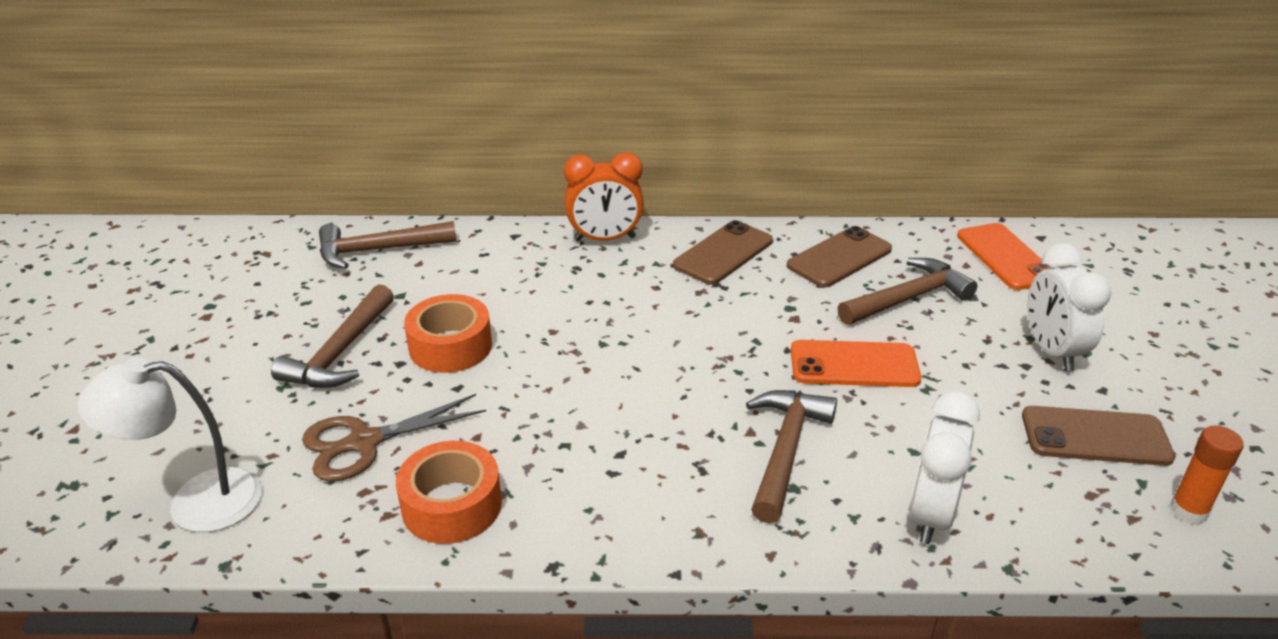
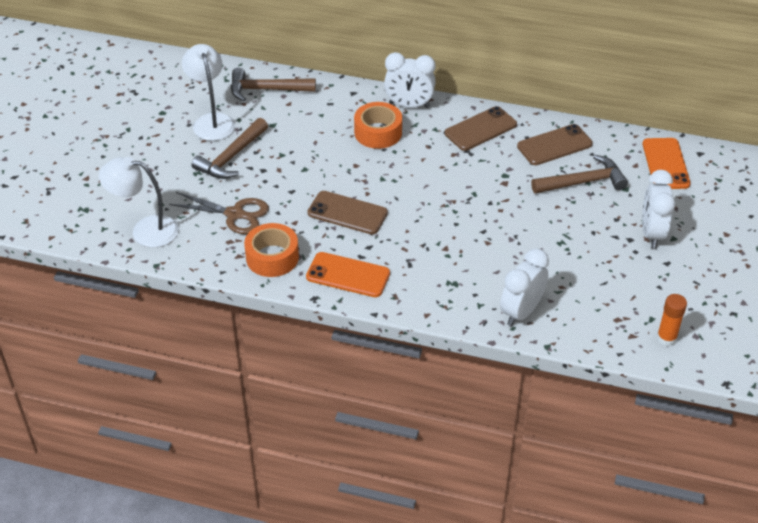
camera: 15 degrees right, 10 degrees up
brown scissors [302,394,486,482] -> brown scissors turned 150 degrees counterclockwise [169,192,269,234]
orange tape [404,294,492,373] -> orange tape moved to [354,102,402,149]
orange clock [564,152,644,242] -> white clock [384,52,436,108]
brown hammer [746,390,837,524] -> none
orange phone [791,340,921,387] -> orange phone moved to [306,252,390,297]
brown phone [1022,406,1175,466] -> brown phone moved to [307,191,388,234]
none -> white lamp [182,44,235,141]

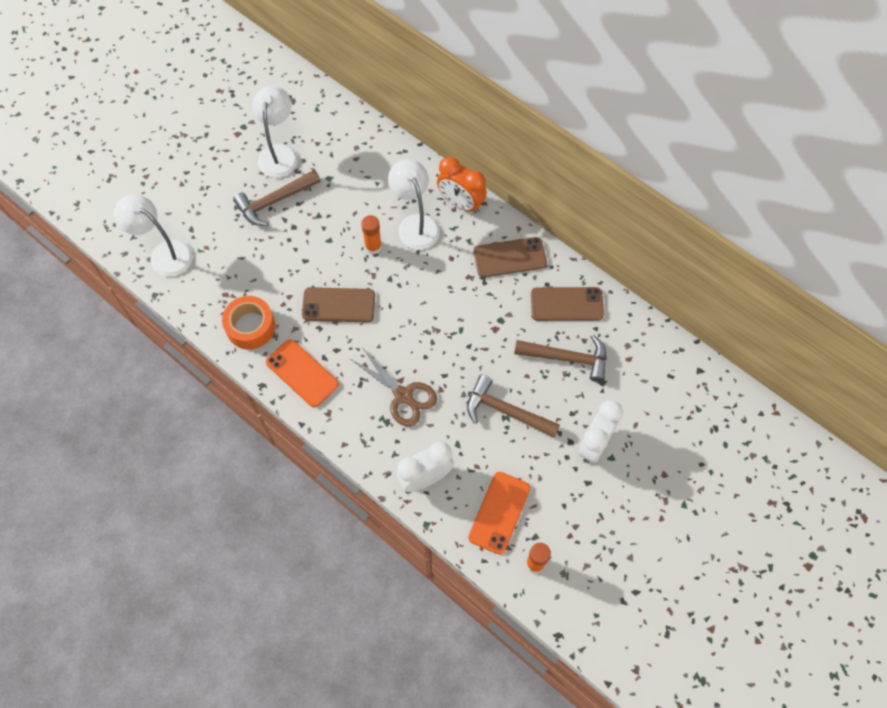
camera: 25 degrees right, 20 degrees up
brown scissors [169,192,269,234] -> brown scissors moved to [351,349,437,427]
brown hammer [231,68,316,101] -> brown hammer moved to [467,375,560,438]
brown phone [307,191,388,234] -> brown phone turned 45 degrees counterclockwise [302,287,375,322]
orange tape [354,102,402,149] -> white lamp [388,159,440,250]
white clock [384,52,436,108] -> orange clock [437,157,487,213]
orange phone [642,138,691,189] -> orange phone moved to [468,472,530,555]
none -> orange glue stick [361,215,382,254]

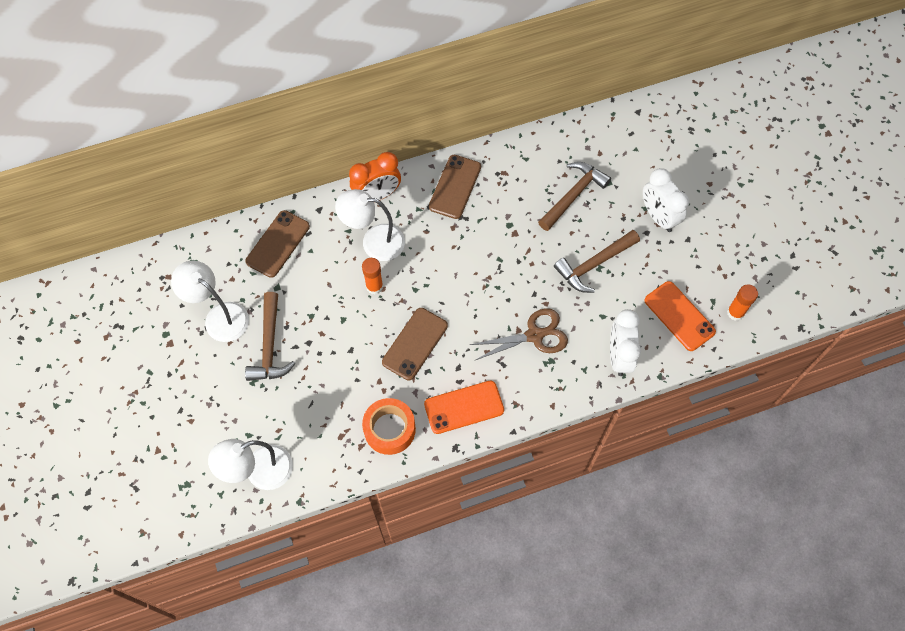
camera: 60 degrees left, 0 degrees up
brown phone [531,287,604,321] -> brown phone moved to [246,210,310,278]

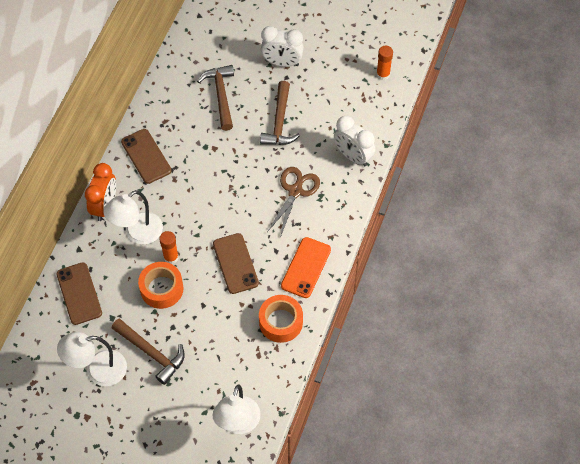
camera: 50 degrees left, 5 degrees down
orange phone [645,281,716,351] -> none
none -> orange tape [138,262,183,309]

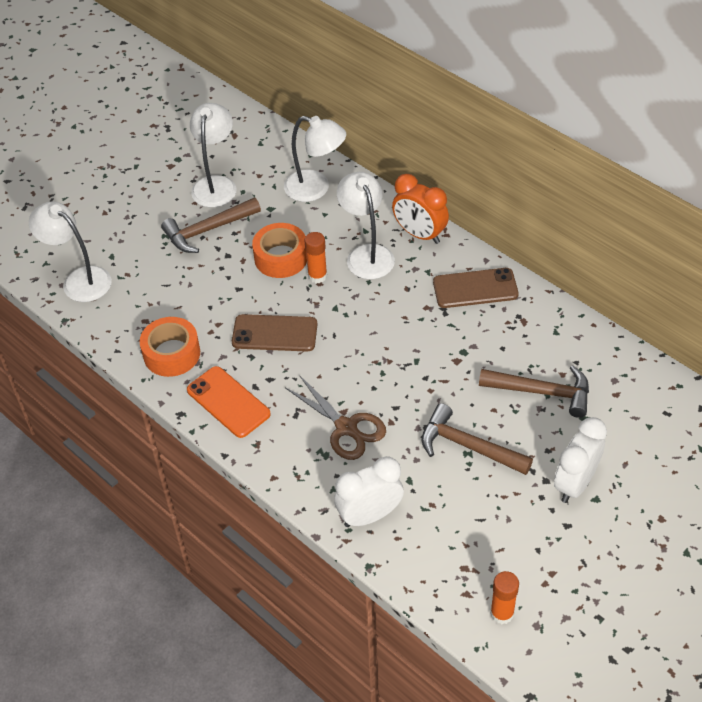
camera: 115 degrees right, 10 degrees down
brown phone [56,262,102,325] -> white lamp [284,116,346,202]

